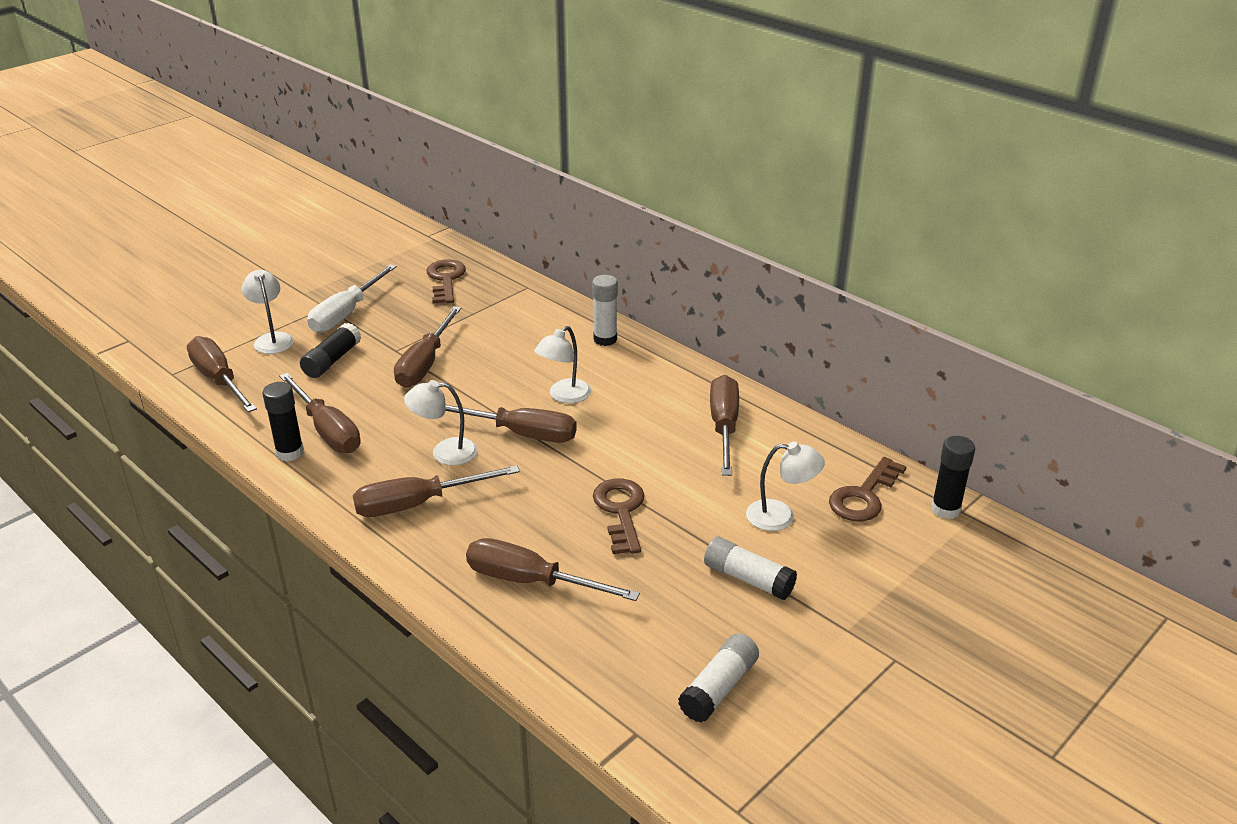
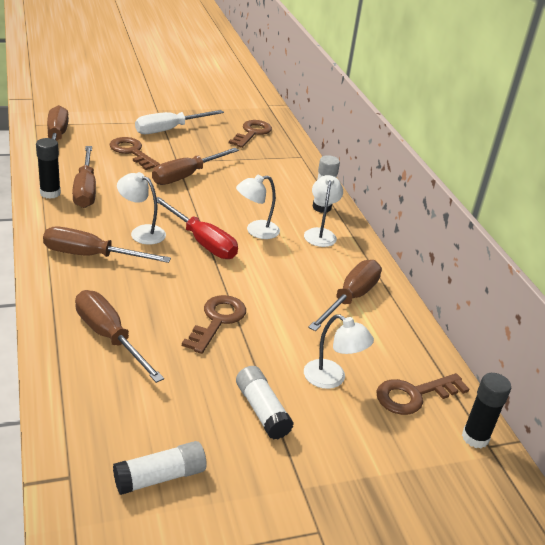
camera: 25 degrees right, 0 degrees up
white lamp [242,270,294,354] -> white lamp moved to [304,175,343,247]
black glue stick [300,323,361,378] -> brown key [109,137,160,170]
brown screwdriver [445,405,577,443] -> red screwdriver [153,197,238,259]

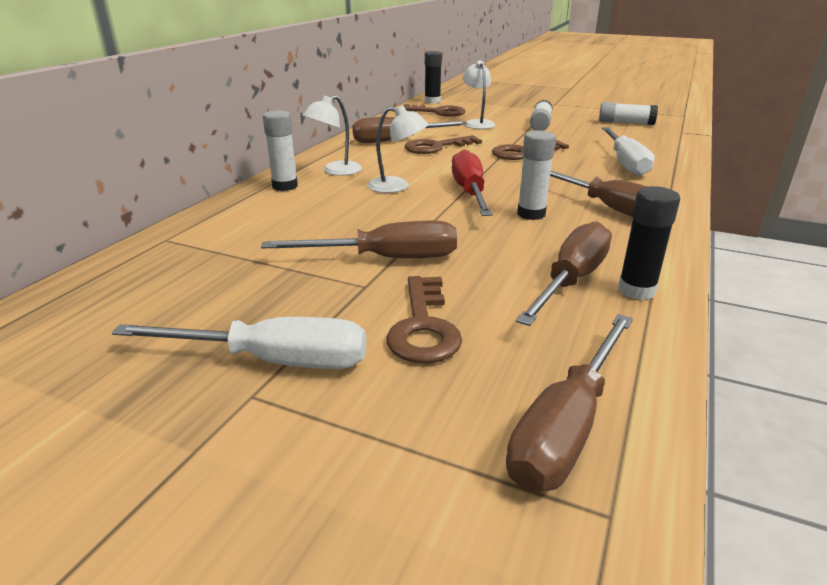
camera: 135 degrees left, 5 degrees down
brown screwdriver [75,290,164,383] -> white screwdriver [602,127,655,176]
white lamp [117,172,166,245] -> white glue stick [517,130,556,220]
brown key [229,120,272,148] -> brown key moved to [405,135,482,154]

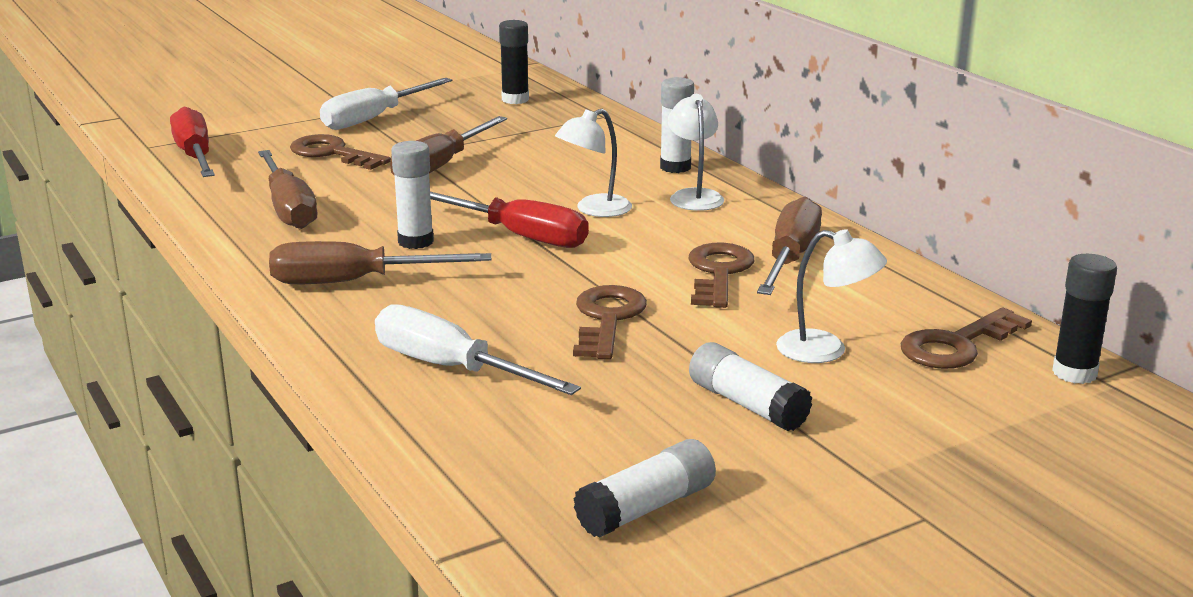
camera: 125 degrees right, 5 degrees down
brown screwdriver [506,314,633,492] -> red screwdriver [170,107,215,177]
black glue stick [618,186,680,300] -> black glue stick moved to [499,20,529,104]

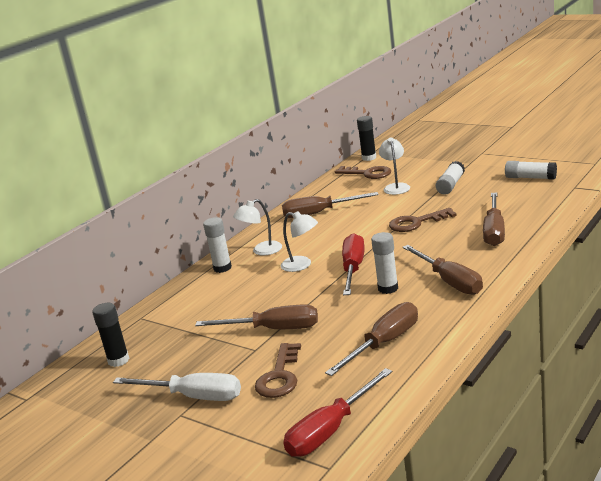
camera: 110 degrees left, 0 degrees up
white screwdriver [375,304,581,395] -> brown screwdriver [483,193,505,246]
brown key [689,242,754,308] -> none

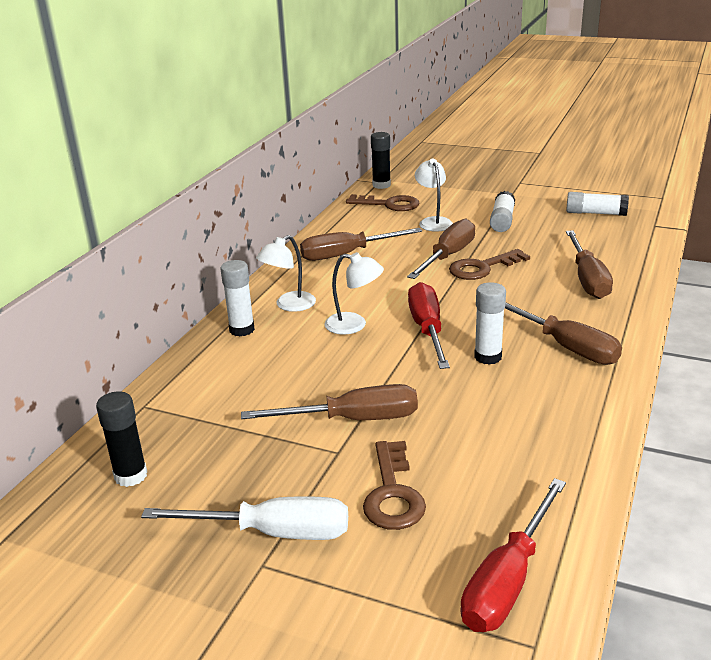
camera: 15 degrees left, 5 degrees up
brown screwdriver [325,302,418,376] -> brown screwdriver moved to [407,218,475,279]

